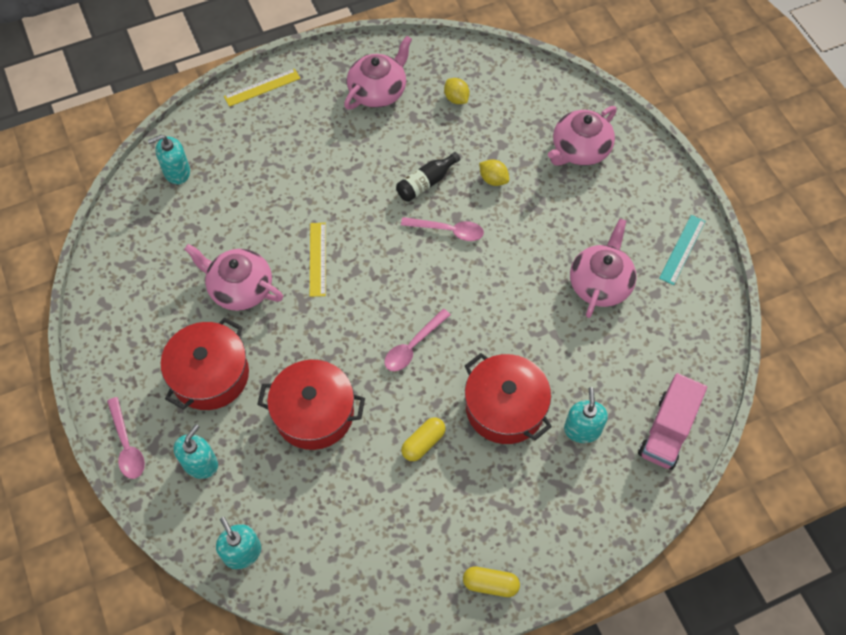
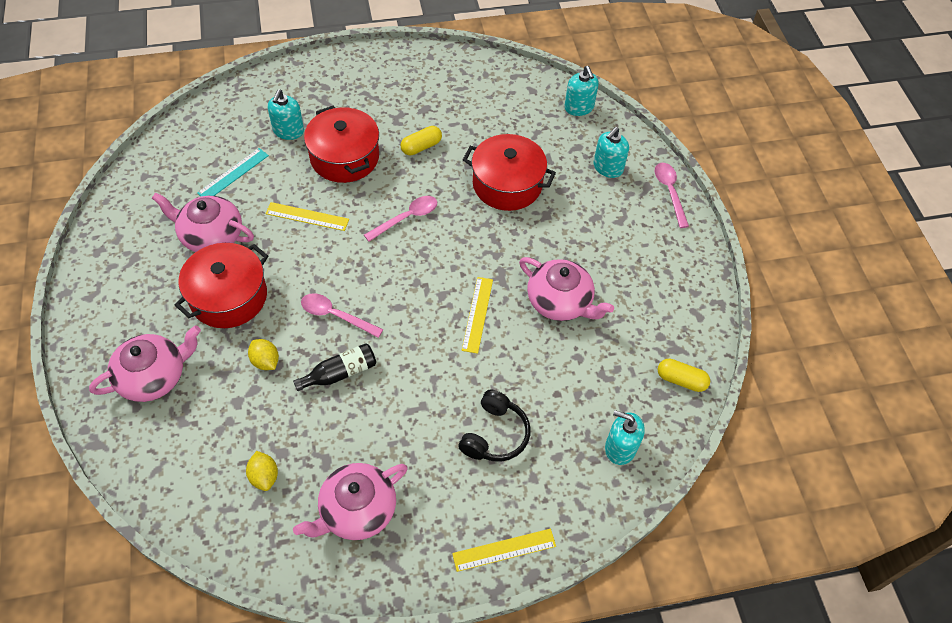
camera: 170 degrees left, 5 degrees down
turquoise soap dispenser [148,135,190,184] -> turquoise soap dispenser turned 150 degrees counterclockwise [605,410,645,465]
red pot [161,317,249,410] -> red pot moved to [175,243,268,328]
yellow capsule [463,567,520,597] -> yellow capsule moved to [658,358,710,392]
pink teapot [570,218,637,318] -> pink teapot turned 75 degrees clockwise [152,192,254,252]
pink truck [638,373,707,470] -> none
turquoise ruler [659,215,705,285] -> turquoise ruler moved to [197,148,269,197]
none -> yellow ruler [265,202,349,231]
none -> black headphones [458,390,530,462]

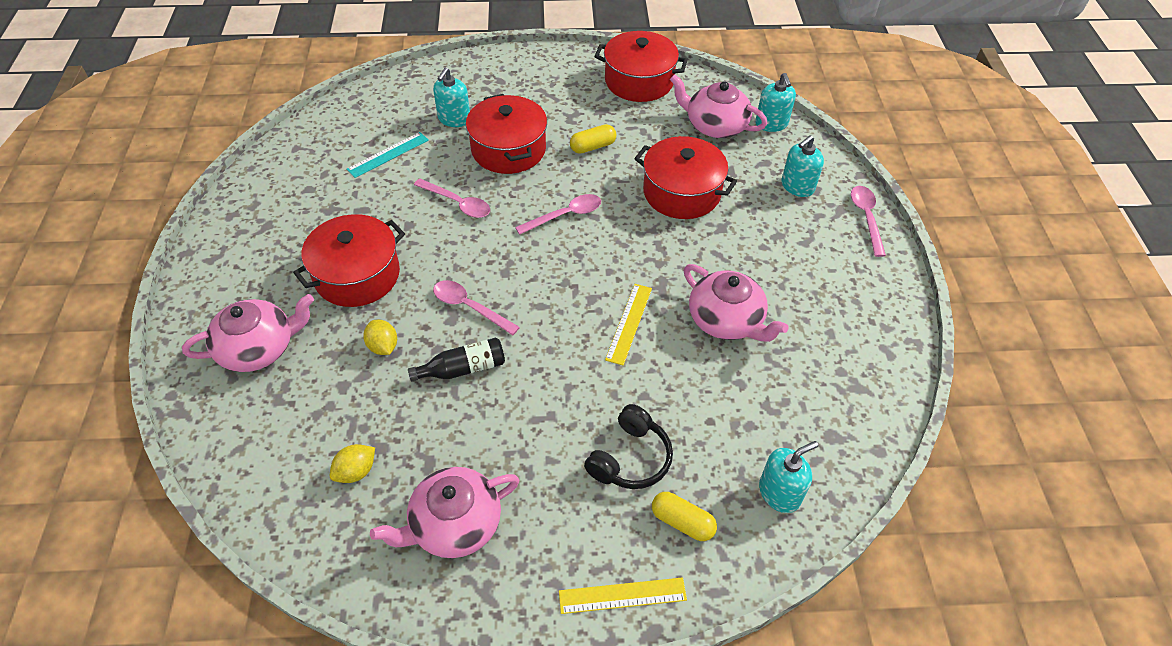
camera: 10 degrees right, 5 degrees down
pink teapot [152,192,254,252] -> pink teapot moved to [670,74,768,138]
yellow lemon [246,451,278,491] -> yellow lemon turned 60 degrees clockwise [330,444,375,483]
yellow ruler [265,202,349,231] -> pink spoon [414,179,490,218]
turquoise soap dispenser [605,410,645,465] -> turquoise soap dispenser turned 120 degrees clockwise [759,441,818,513]
yellow capsule [658,358,710,392] -> yellow capsule moved to [652,492,717,541]
none -> red pot [594,31,688,102]

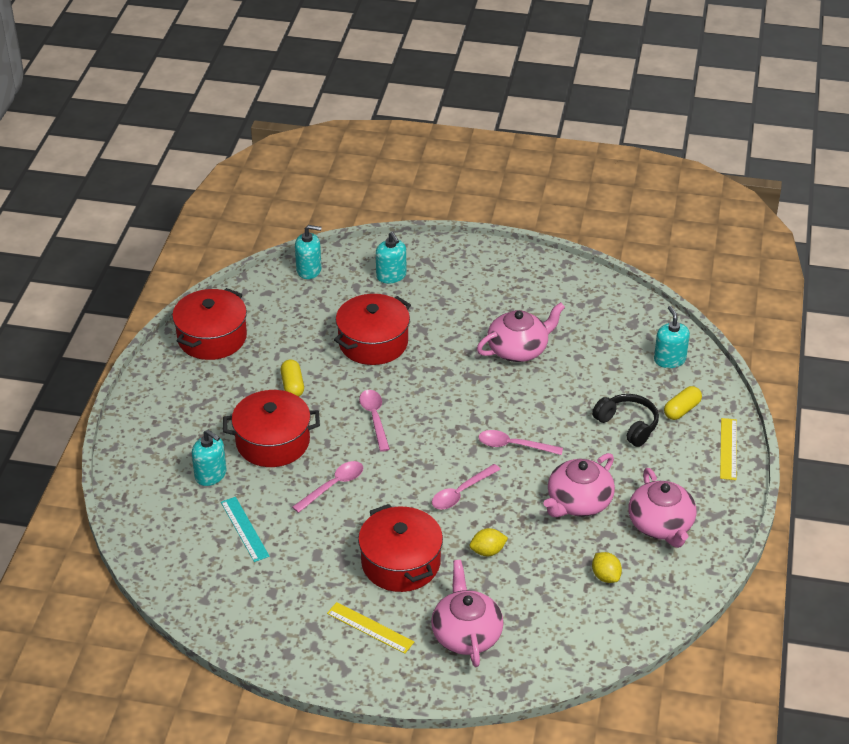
camera: 75 degrees left, 10 degrees down
black bottle [408,338,505,382] -> none
yellow ruler [605,284,652,365] -> yellow ruler moved to [327,602,414,654]
pink teapot [670,74,768,138] -> pink teapot moved to [543,453,615,517]
pink spoon [851,186,886,257] -> pink spoon moved to [479,430,563,455]

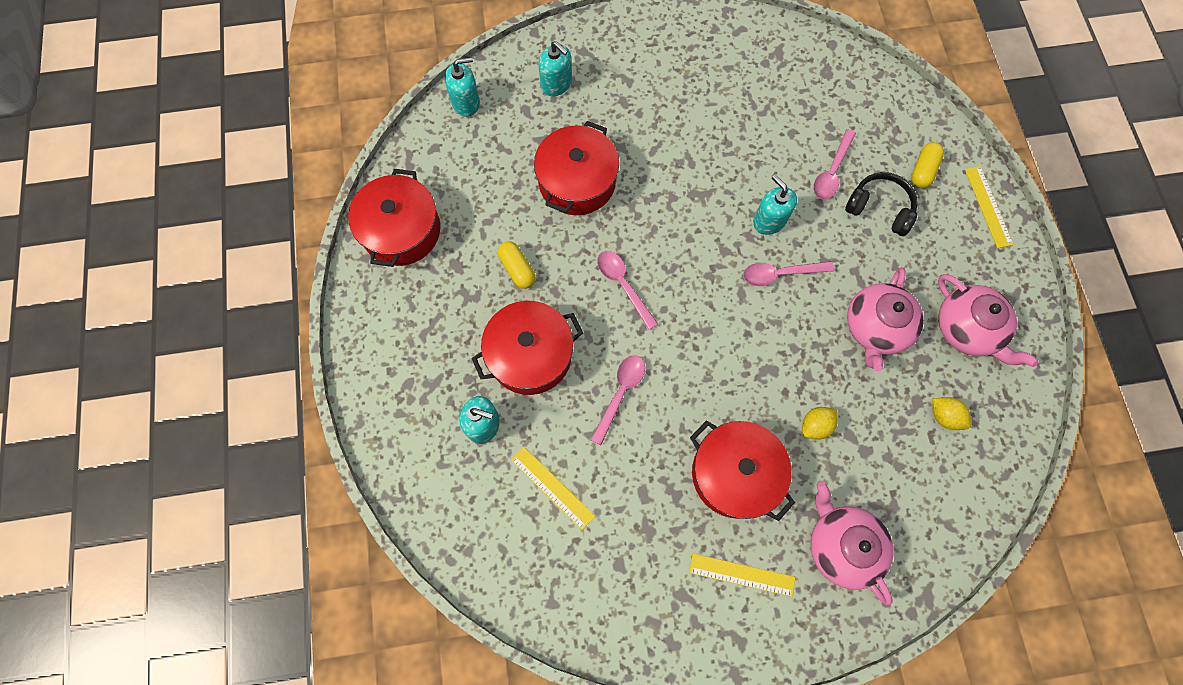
camera: 20 degrees left, 30 degrees up
turquoise ruler [221,497,270,562] -> yellow ruler [511,446,595,530]
pink spoon [432,464,501,510] -> pink spoon moved to [813,129,856,200]
pink teapot [477,302,565,362] -> none
turquoise soap dispenser [654,306,690,368] -> turquoise soap dispenser moved to [753,175,797,235]

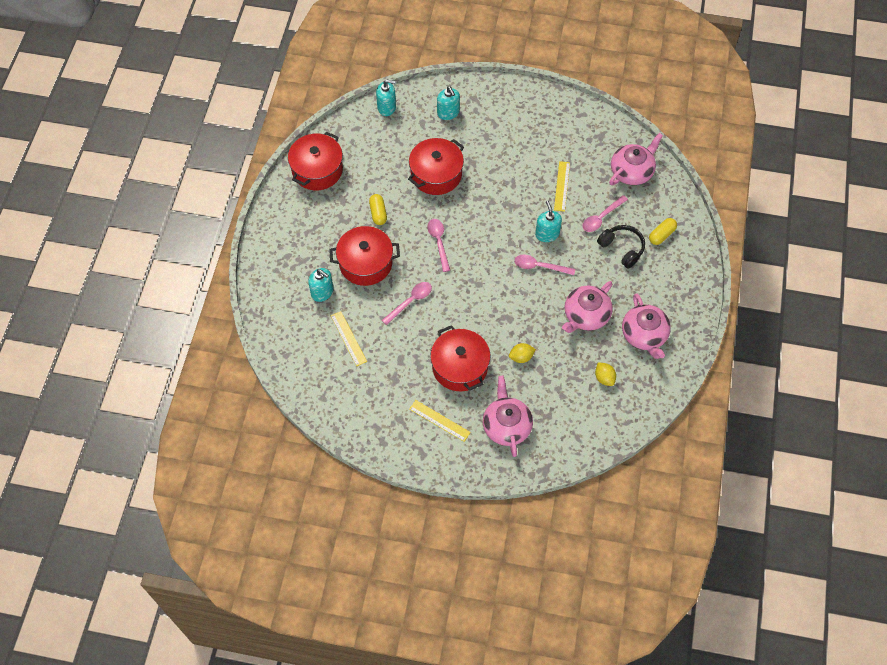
camera: 20 degrees right, 10 degrees down
yellow ruler [965,166,1013,248] -> yellow ruler moved to [554,161,570,212]
none -> pink teapot [609,133,663,185]

